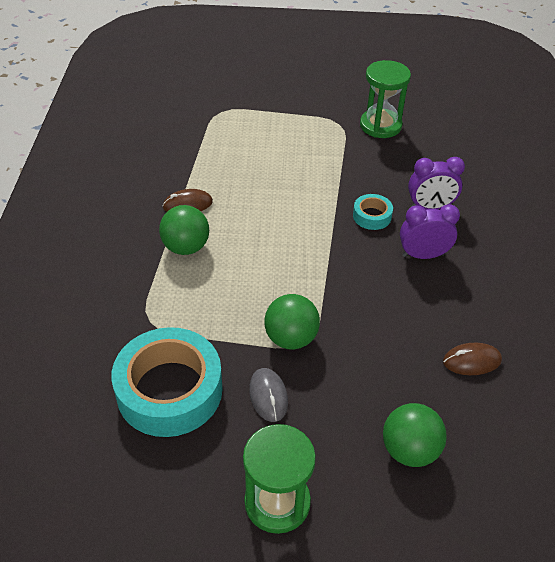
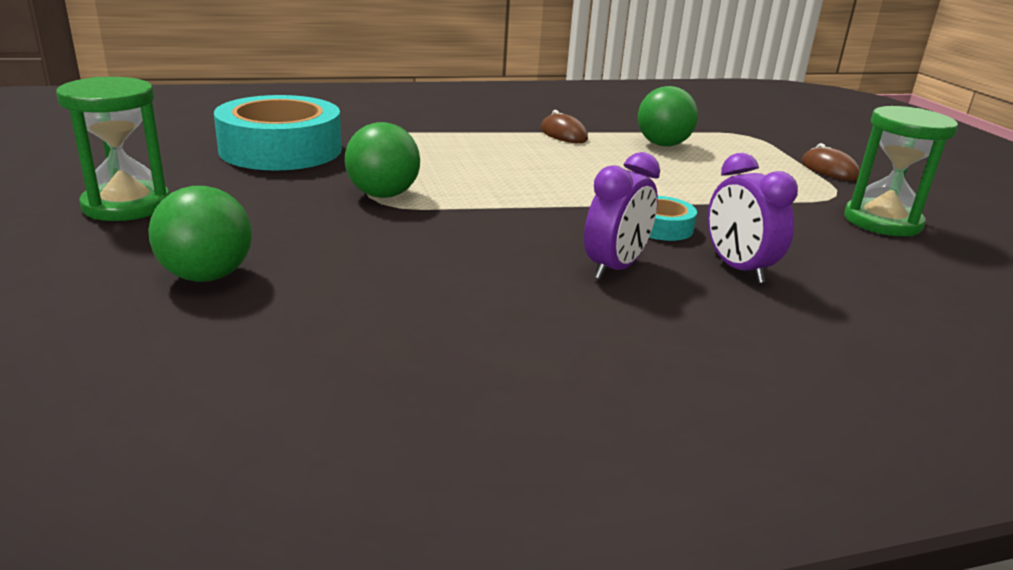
camera: 70 degrees right, 20 degrees down
green ball [159,205,209,255] -> green ball moved to [638,86,698,146]
grey mouse [249,368,288,422] -> none
purple clock [400,204,460,259] -> purple clock turned 60 degrees clockwise [584,152,660,280]
brown mouse [443,343,502,375] -> brown mouse moved to [802,143,860,181]

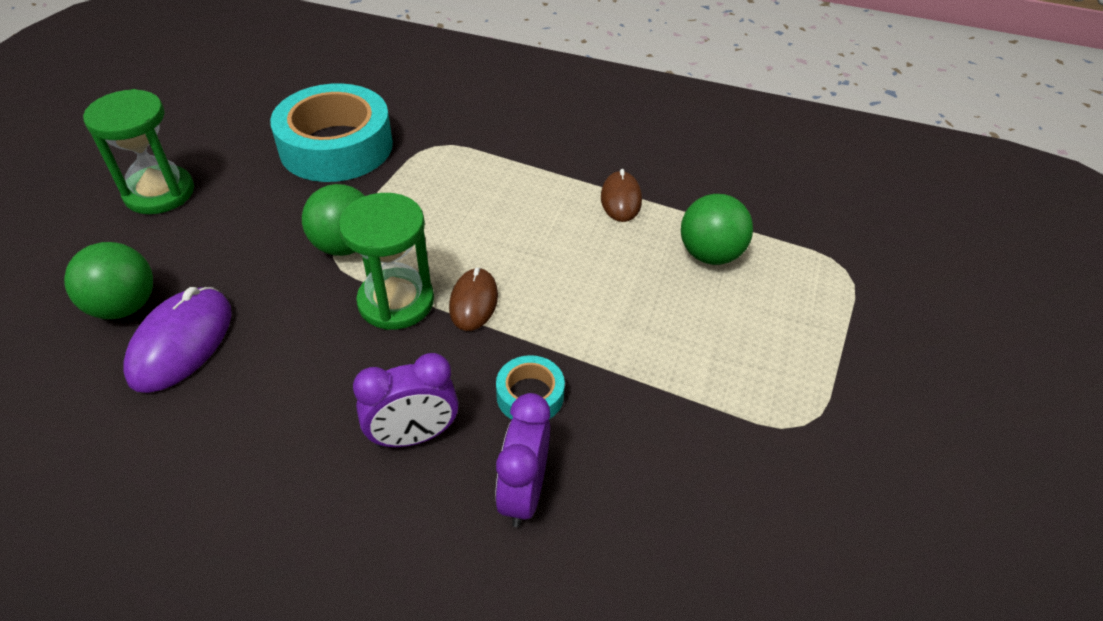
camera: 35 degrees right, 20 degrees up
brown mouse [802,143,860,181] -> brown mouse moved to [449,268,498,331]
green hourglass [844,106,958,236] -> green hourglass moved to [339,193,434,330]
none -> purple mouse [123,287,232,393]

